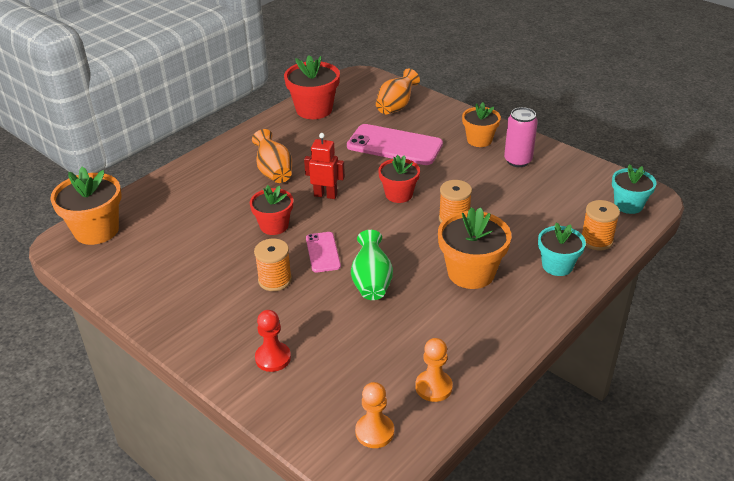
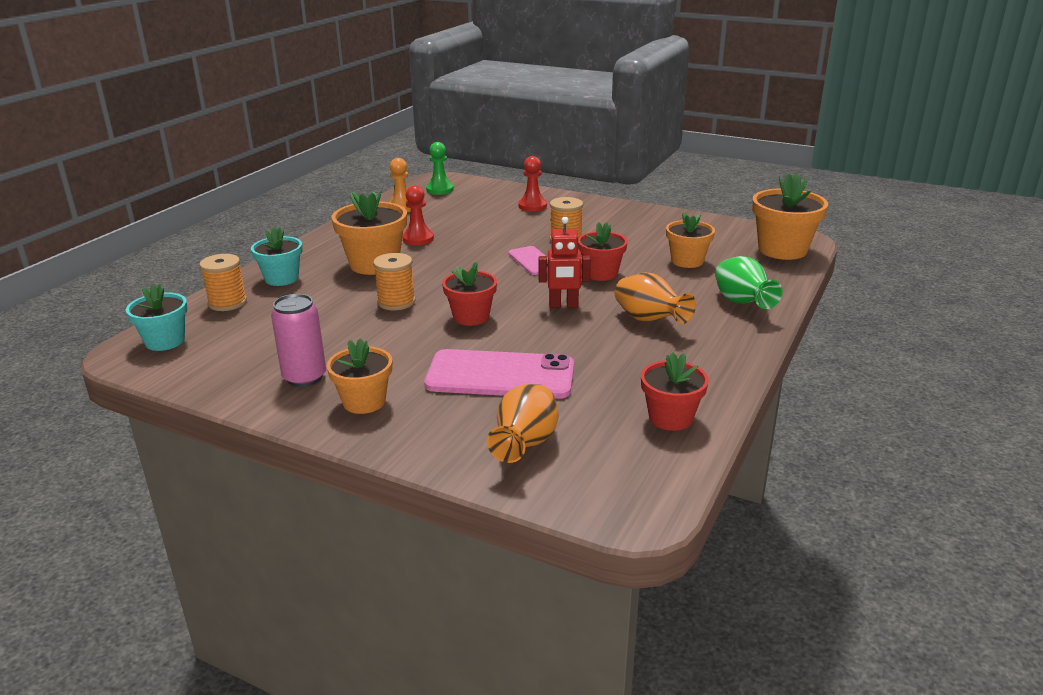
camera: 165 degrees right, 10 degrees down
red flower pot [284,55,340,119] -> red flower pot [641,353,709,431], size x0.65
green vase [351,230,393,300] -> green vase moved to [715,256,782,309]
orange pawn [355,382,394,448] -> green pawn [426,142,454,195]
none -> red pawn [403,185,434,245]
none -> orange flower pot [666,212,715,268]

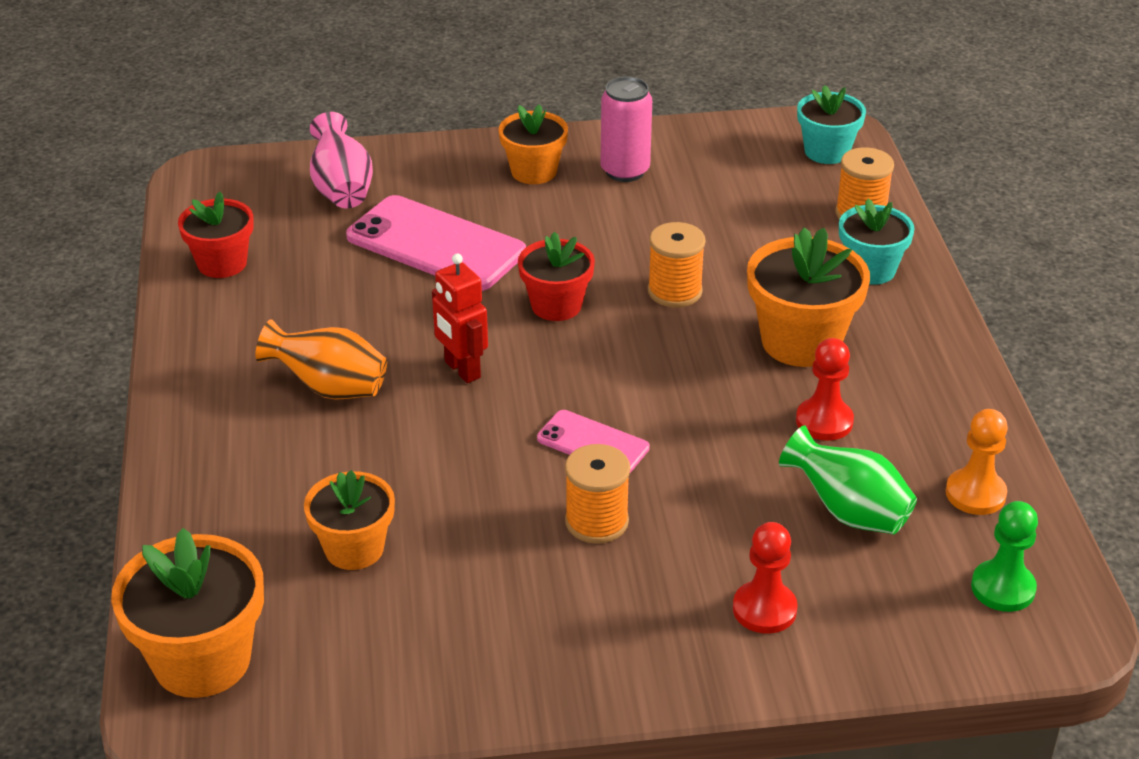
camera: 145 degrees right, 10 degrees up
pink phone [424,349,574,399] -> pink phone turned 60 degrees clockwise [346,195,526,291]
orange vase [487,384,559,463] -> pink vase [310,112,373,208]
red robot [539,217,591,308] -> red robot turned 90 degrees counterclockwise [432,254,488,383]
red flower pot [578,222,628,281] -> none
green vase [715,256,782,309] -> green vase moved to [779,425,917,534]

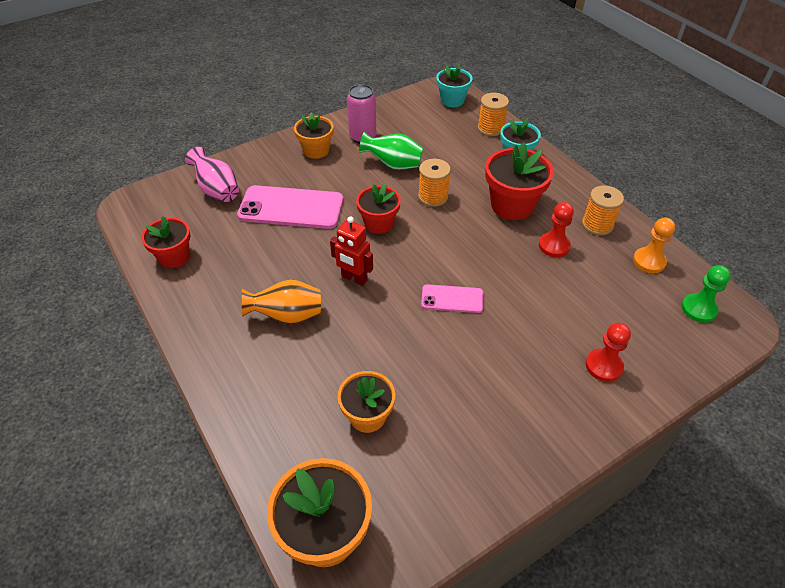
camera: 25 degrees left, 10 degrees up
orange spool [565,444,630,544] -> orange spool moved to [582,185,624,235]
orange flower pot [747,227,870,367] -> red flower pot [485,142,554,220]
green vase [779,425,917,534] -> green vase moved to [359,131,423,170]

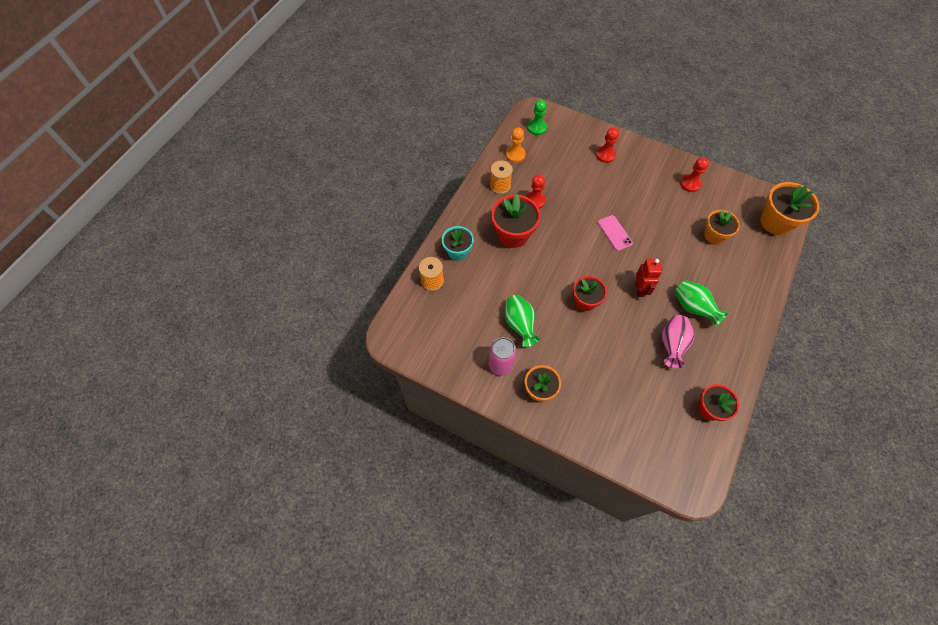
camera: 120 degrees left, 15 degrees up
pink vase [185,147,239,202] -> pink vase moved to [662,315,694,368]
pink phone [237,185,343,229] -> none
orange vase [242,280,321,324] -> green vase [675,280,729,326]
orange spool [418,159,451,207] -> none
turquoise flower pot [436,64,473,107] -> none
none -> red pawn [680,157,709,192]

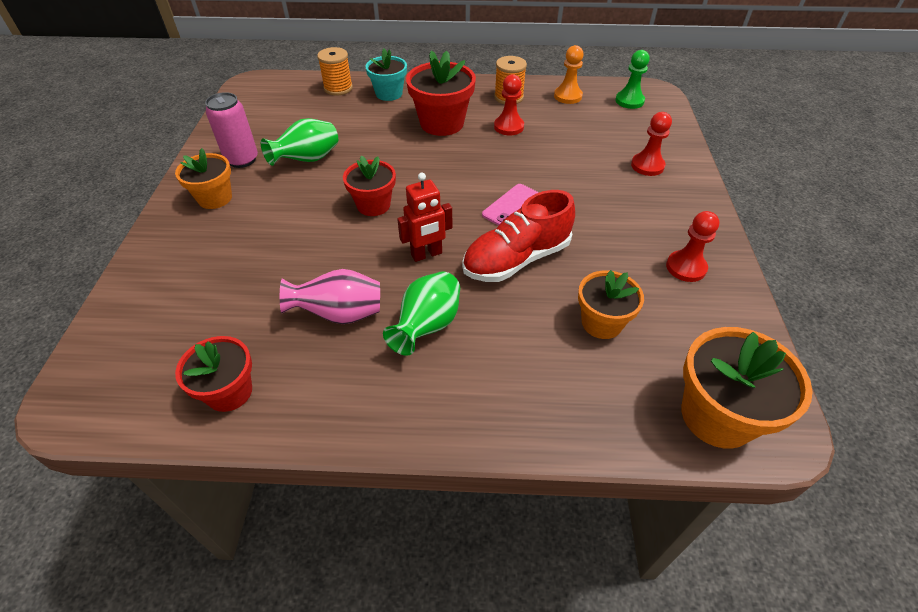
camera: 65 degrees right, 15 degrees down
none -> red shoe [462,190,575,282]

